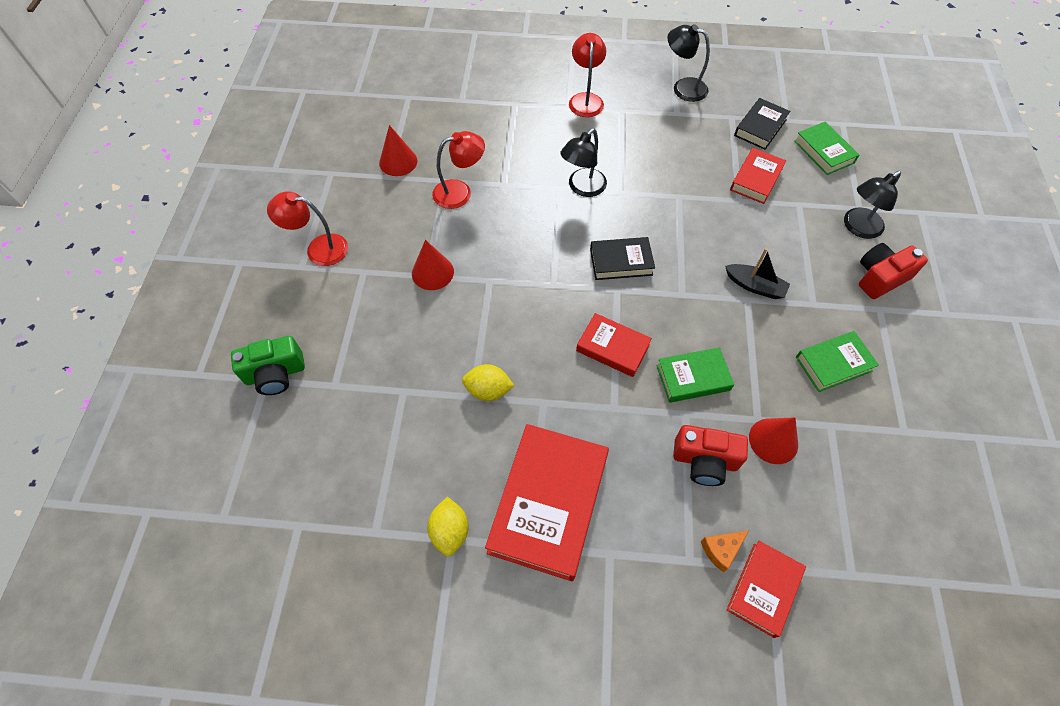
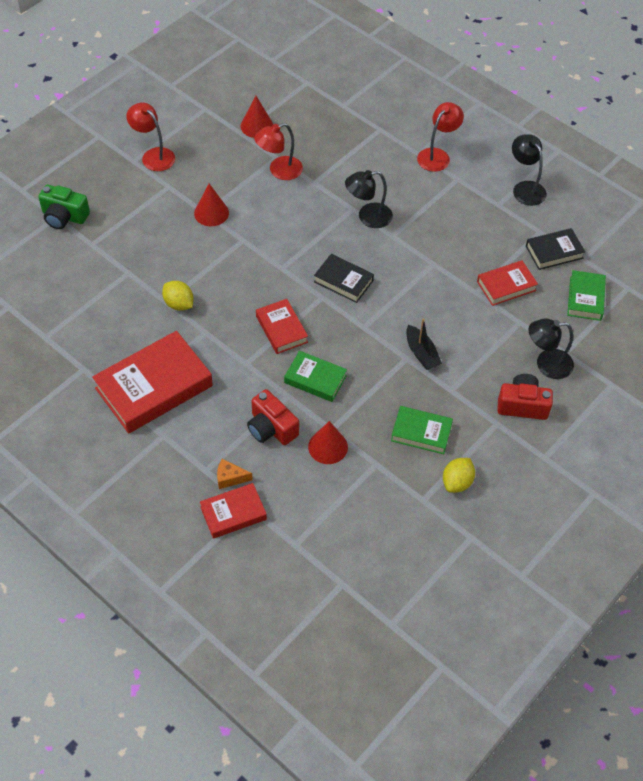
camera: 35 degrees right, 5 degrees down
yellow lemon [427,497,469,556] -> yellow lemon moved to [443,458,475,493]
red lamp [432,131,485,209] -> red lamp turned 135 degrees clockwise [254,123,303,180]

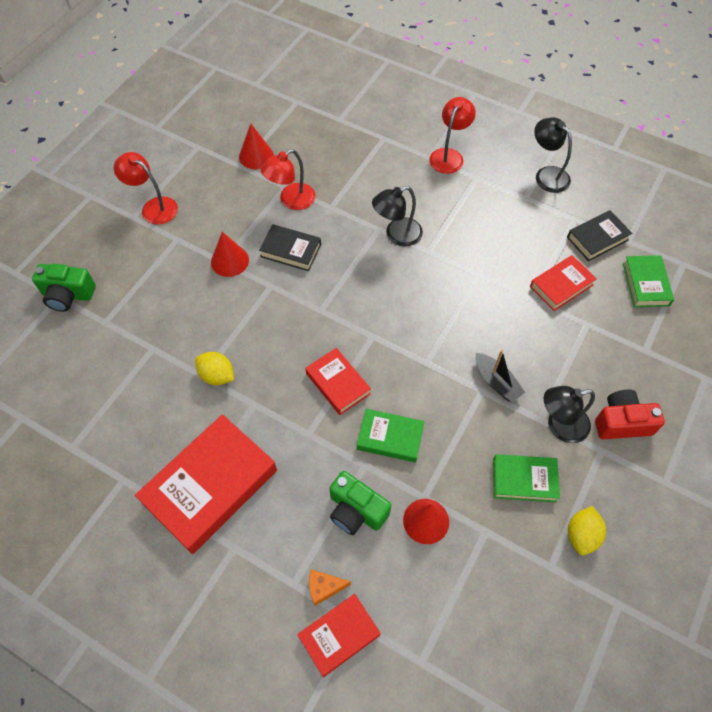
camera: 10 degrees left, 5 degrees up
red camera [247,389,299,445] -> green camera [330,471,391,535]
black book [314,254,374,303] -> black book moved to [259,224,321,271]
black lamp [528,318,574,379] -> black lamp moved to [544,386,595,443]

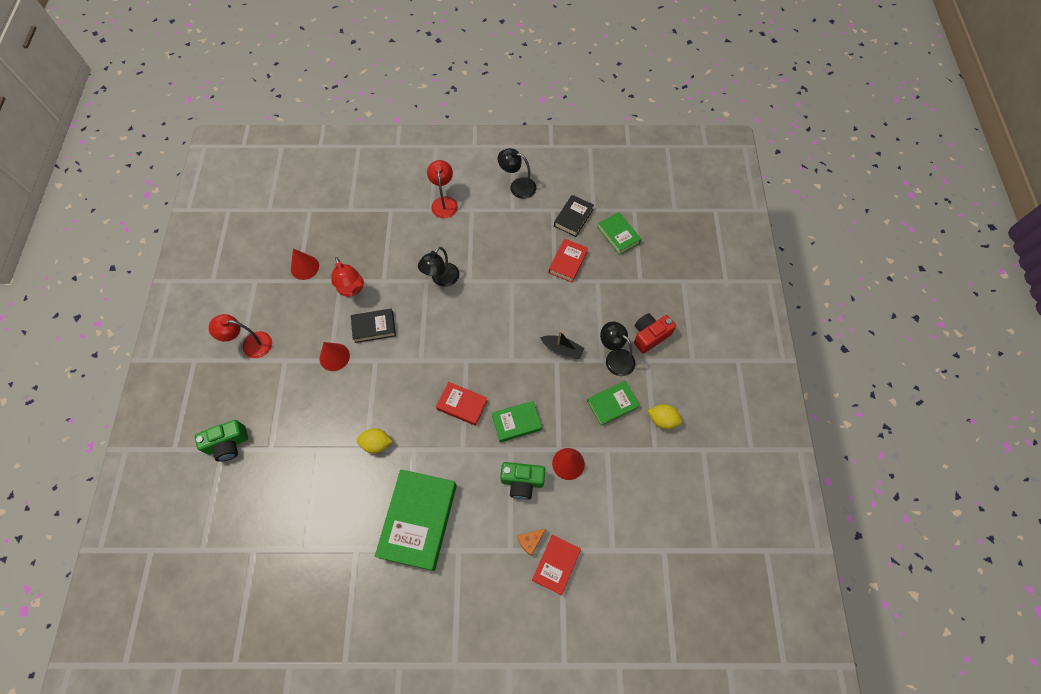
camera: 30 degrees left, 5 degrees up
red book [135,414,277,554] -> green book [375,469,457,571]
red lamp [261,149,315,210] -> red lamp turned 45 degrees counterclockwise [331,257,364,297]
black lamp [544,386,595,443] -> black lamp turned 90 degrees clockwise [600,321,635,376]
yellow lemon [568,506,606,555] -> yellow lemon turned 60 degrees counterclockwise [648,404,682,429]

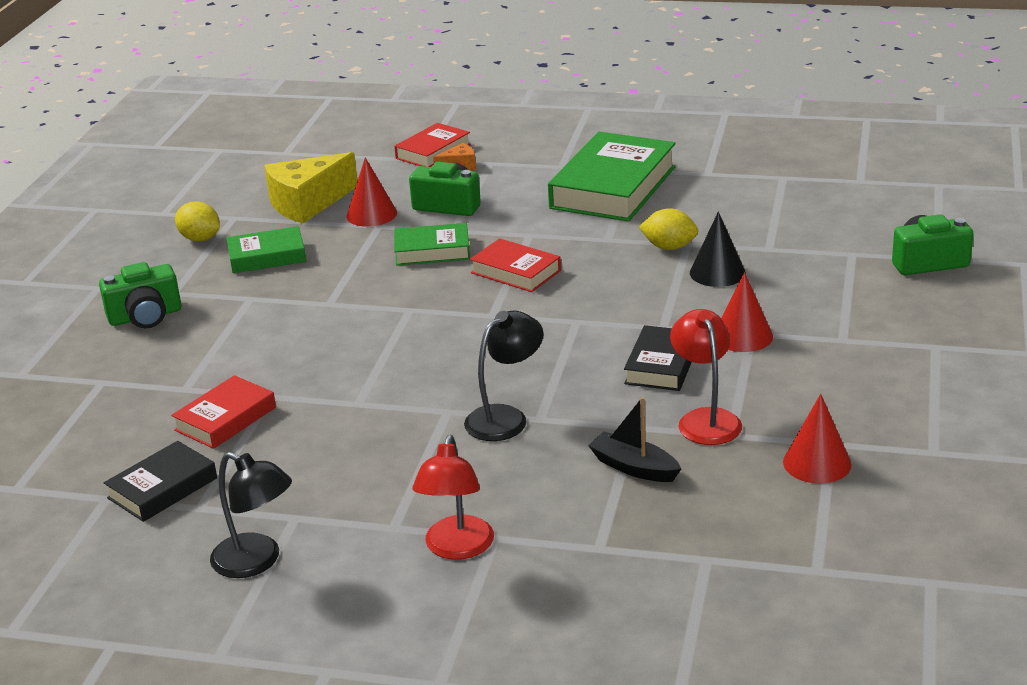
camera: 165 degrees left, 35 degrees down
red lamp [208,314,272,358] -> none
black book [351,309,396,343] -> black book turned 75 degrees counterclockwise [624,325,692,391]
black boat [540,331,584,359] -> black boat moved to [588,397,681,482]
green book [597,212,641,255] -> none
black lamp [600,321,635,376] -> none
red camera [634,313,676,353] -> green camera [99,262,181,328]
none -> yellow cheese [264,152,358,223]
none -> black cone [690,211,746,287]

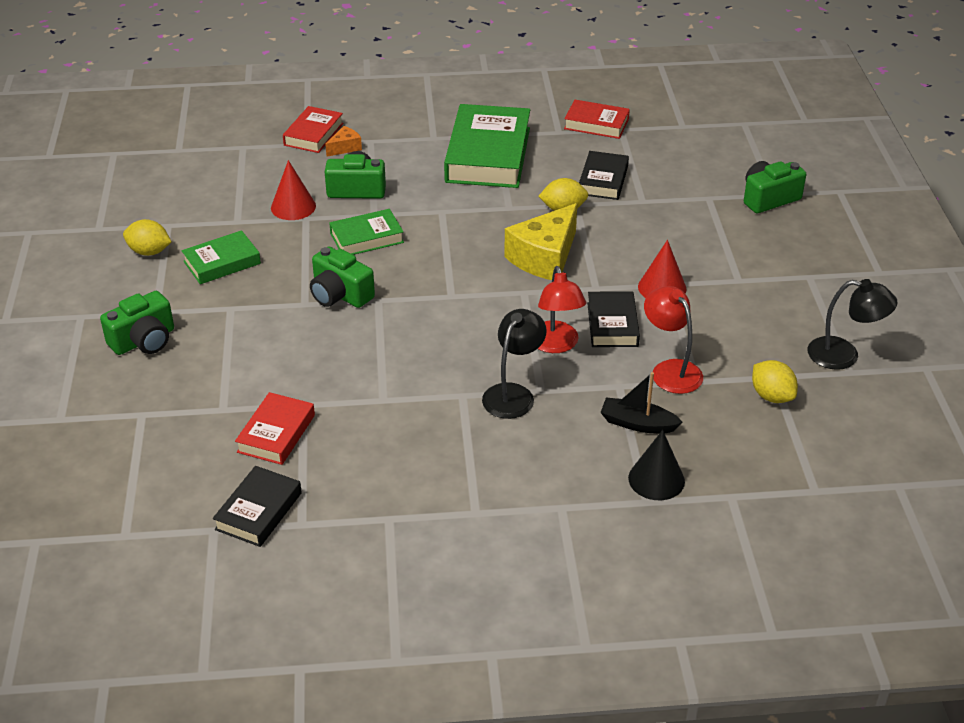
camera: 20 degrees left, 10 degrees up
black lamp [210,452,292,578] -> black lamp moved to [807,279,898,370]
yellow cheese [264,152,358,223] -> yellow cheese moved to [504,203,577,280]
red lamp [412,435,494,560] -> red lamp moved to [538,266,586,353]
red book [470,238,561,292] -> red book moved to [564,100,630,139]
black cone [690,211,746,287] -> black cone moved to [628,430,685,500]
red cone [783,394,852,484] -> yellow lemon [752,360,798,403]
none -> green camera [310,246,375,308]
none -> black book [579,151,629,200]

